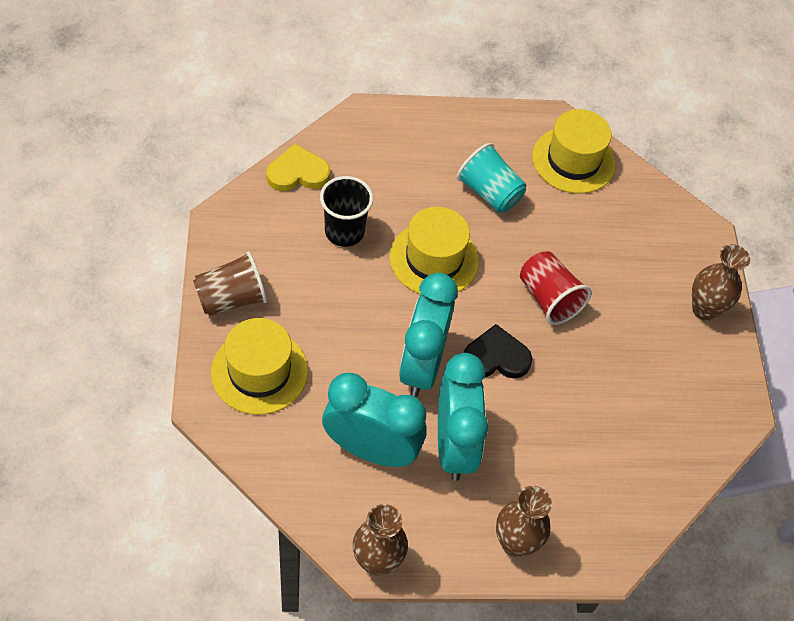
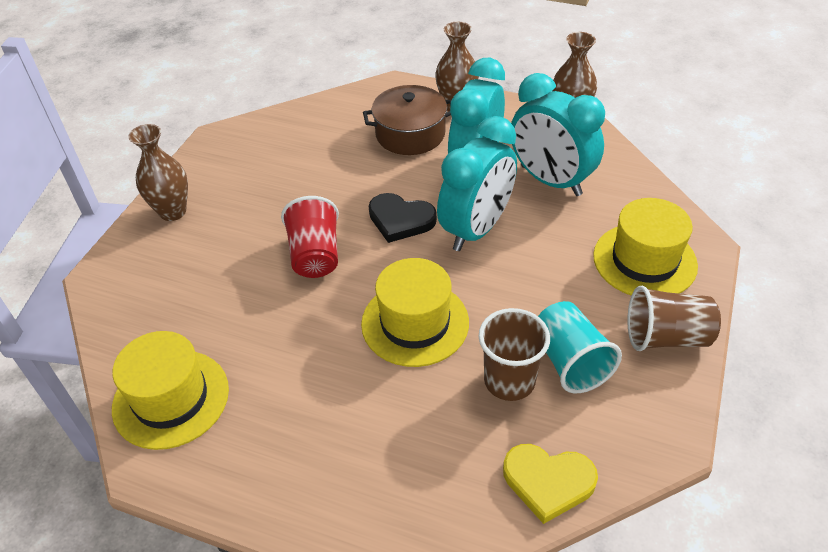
camera: 150 degrees left, 10 degrees down
black cup [320,176,373,247] -> brown cup [479,308,550,401]
turquoise cup [457,143,526,213] -> turquoise cup moved to [538,301,622,393]
none -> brown pot [363,85,452,155]

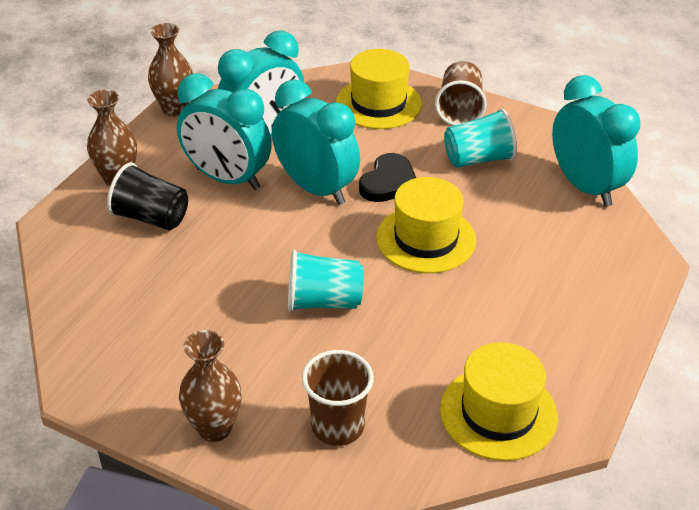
camera: 85 degrees left, 5 degrees down
red cup [281,196,339,278] -> turquoise cup [288,250,364,312]
brown pot [363,85,452,155] -> black cup [107,163,188,230]
black heart [369,193,437,243] -> black heart moved to [359,153,416,202]
brown cup [479,308,550,401] -> brown cup moved to [302,350,374,446]
yellow heart [503,444,598,524] -> turquoise clock [552,75,640,207]

